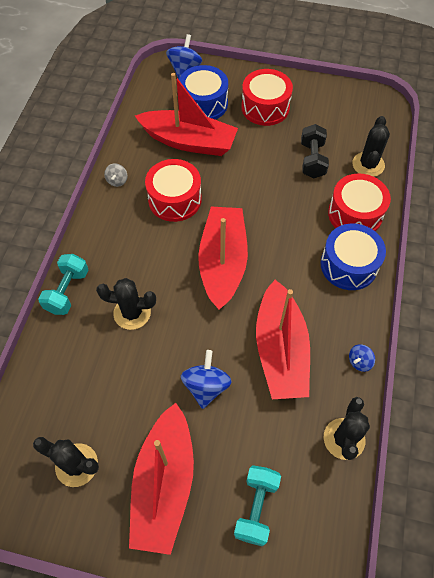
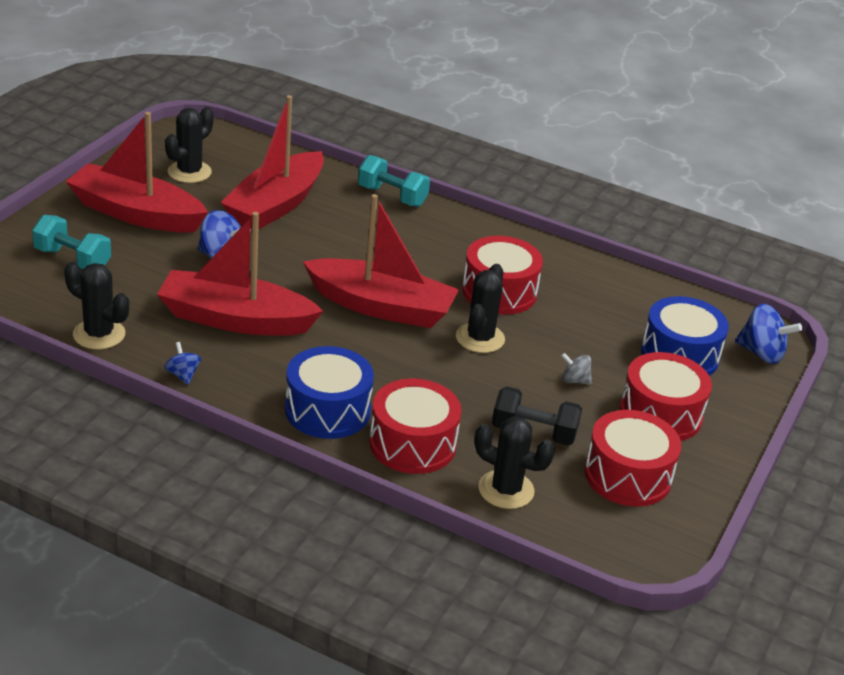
camera: 100 degrees right, 25 degrees down
black cactus [96,278,156,330] -> black cactus moved to [456,264,505,353]
grey spinning top [104,163,127,187] -> grey spinning top moved to [561,353,592,384]
red boat [135,73,238,156] -> red boat moved to [220,95,324,230]
none -> red drum [584,410,681,507]

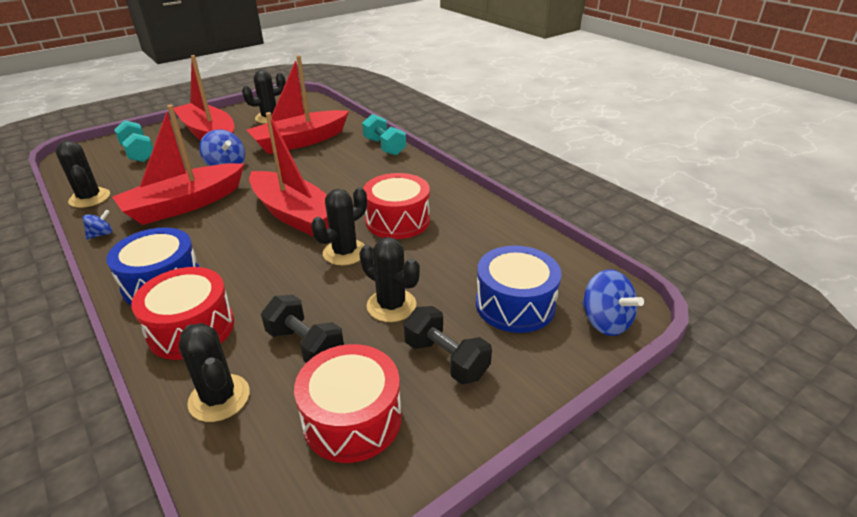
camera: 30 degrees right, 0 degrees up
red boat [157,212,323,336] -> red boat turned 75 degrees counterclockwise [112,105,244,225]
blue spinning top [164,342,201,385] -> blue spinning top turned 45 degrees clockwise [82,210,112,239]
grey spinning top [561,353,592,384] -> black cactus [359,237,420,322]
red drum [619,352,712,441] -> black dumbbell [404,306,492,384]

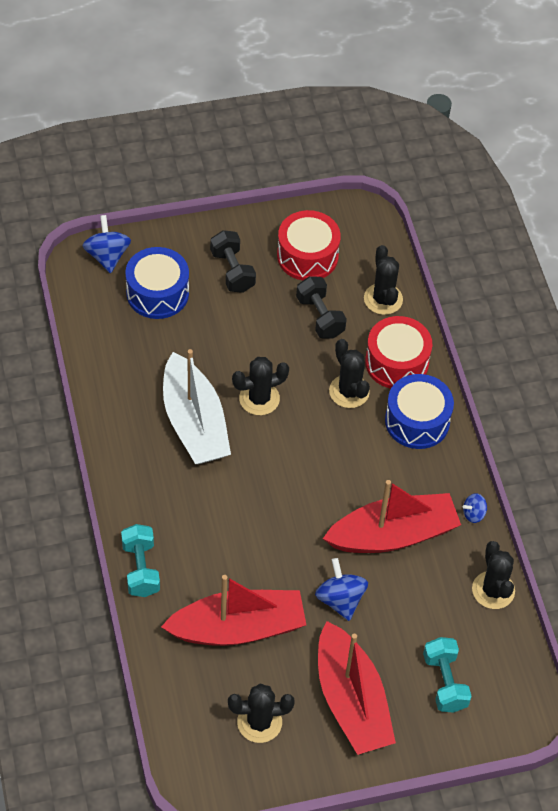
camera: 160 degrees left, 20 degrees up
red boat [249,112,329,237] -> none
black cactus [359,237,420,322] -> black cactus moved to [329,339,370,408]
red drum [363,173,430,239] -> white boat [163,349,231,464]

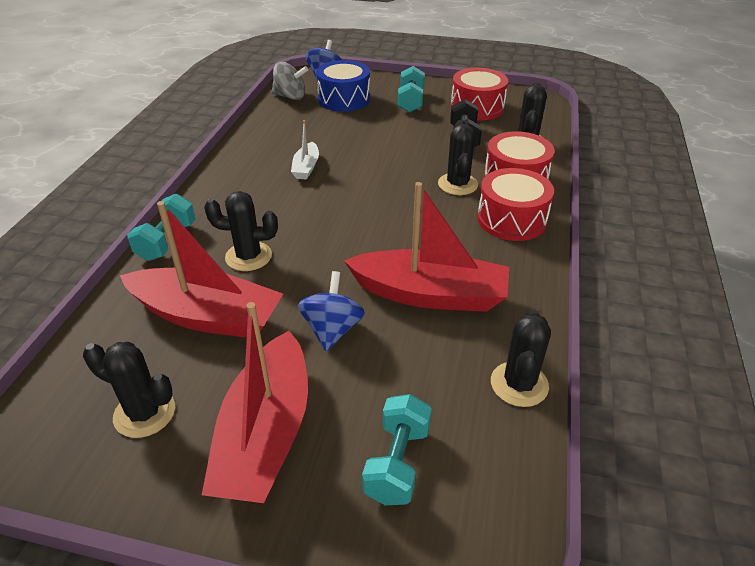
camera: 30 degrees right, 15 degrees down
white boat [163,349,231,464] -> white boat [291,120,319,180], size x0.48
black dumbbell [210,230,256,293] -> turquoise dumbbell [398,66,425,113]
black cactus [232,357,289,415] -> black cactus moved to [204,191,278,271]
blue drum [385,374,454,449] -> red drum [477,168,554,241]
blue spinning top [463,493,487,523] -> none
none -> grey spinning top [272,62,308,100]

